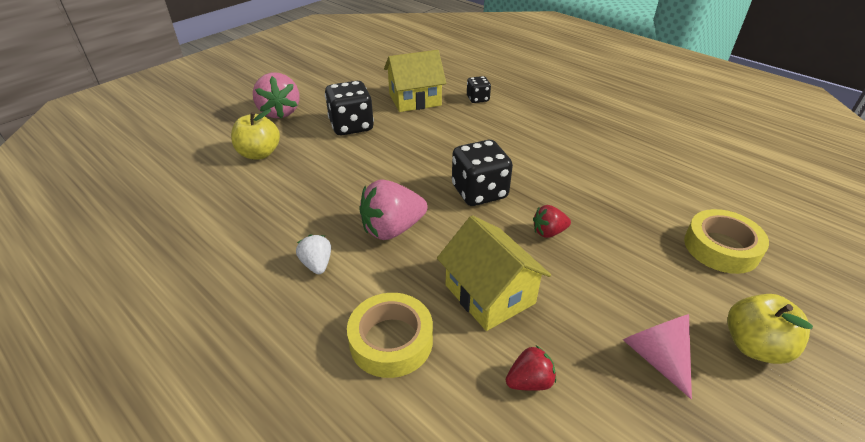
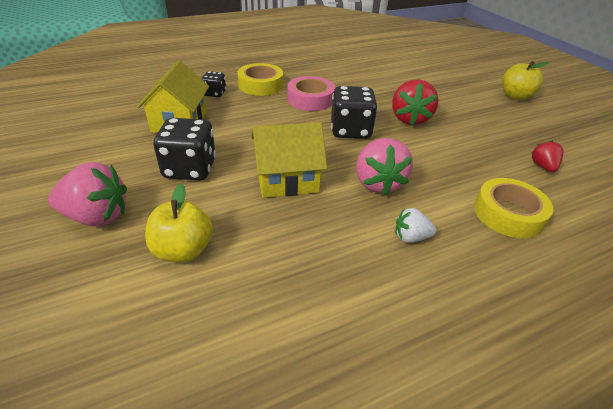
camera: 70 degrees left, 0 degrees up
yellow house [437,215,551,331] -> yellow house moved to [251,122,327,198]
red strawberry [533,205,571,238] -> red strawberry [392,79,439,125], size x1.81
pink cone [623,314,692,399] -> none
yellow tape [684,209,769,274] -> yellow tape moved to [237,63,283,96]
none -> pink tape [287,76,335,111]

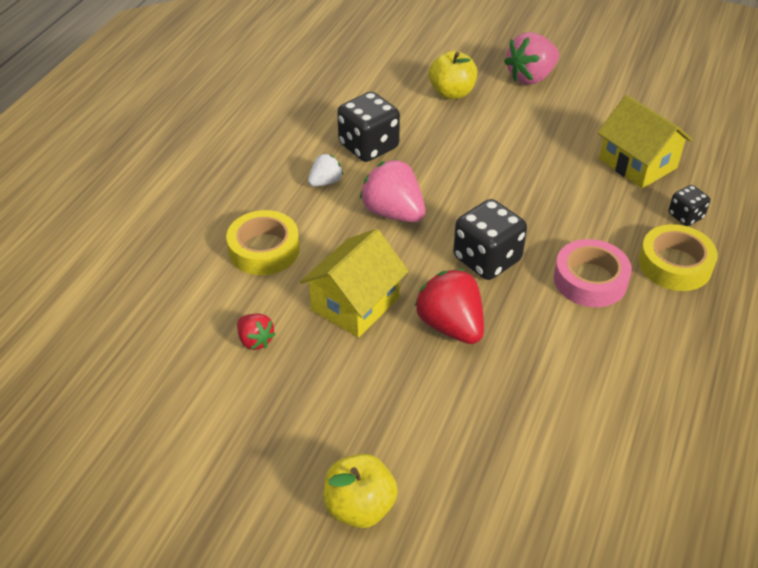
camera: 140 degrees right, 5 degrees up
black dice [153,118,216,180] -> black dice moved to [337,92,400,162]
yellow house [251,122,327,198] -> yellow house moved to [300,229,409,338]

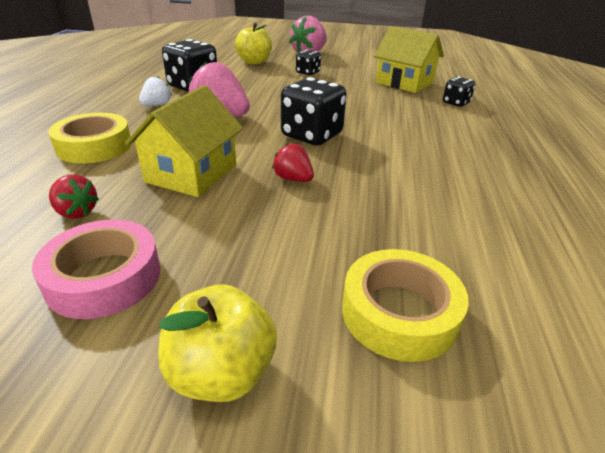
camera: 15 degrees left, 10 degrees down
red strawberry [415,269,484,344] -> red strawberry [272,143,314,182], size x0.55
pink tape [554,239,632,307] -> pink tape moved to [32,220,161,319]
yellow tape [639,224,718,291] -> yellow tape moved to [342,249,469,362]
none -> black dice [296,50,321,75]

